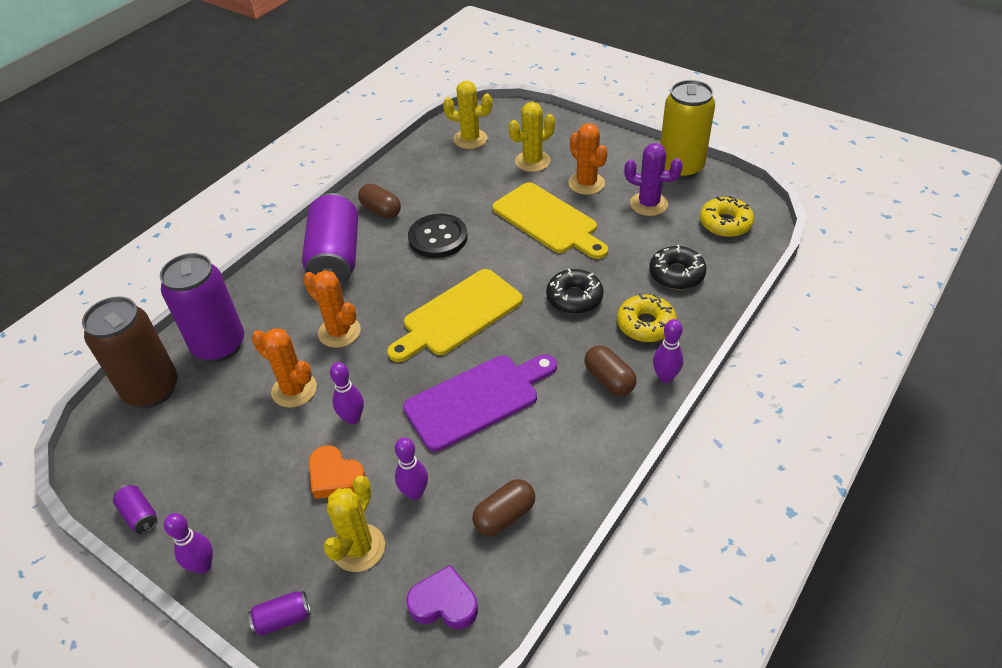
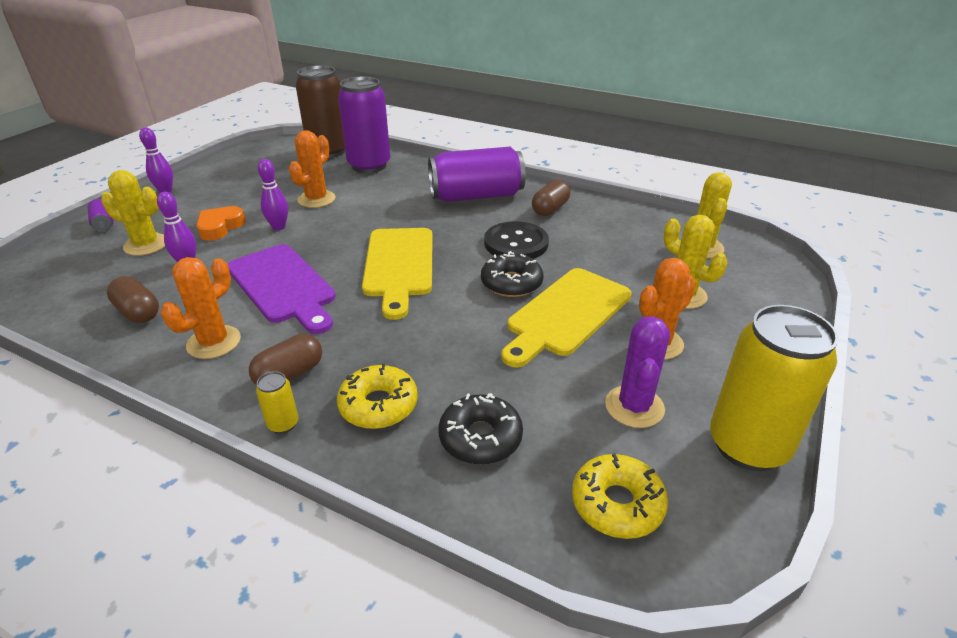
camera: 80 degrees right, 10 degrees down
purple can [113,484,158,534] -> none
orange cactus [303,270,361,348] -> orange cactus moved to [161,257,241,359]
yellow cutting board [387,269,523,362] -> yellow cutting board turned 135 degrees counterclockwise [362,228,433,320]
purple heart [406,565,478,629] -> none
black donut [546,269,604,314] -> black donut moved to [481,251,543,297]
purple bowling pin [653,319,683,383] -> yellow can [256,371,298,434]

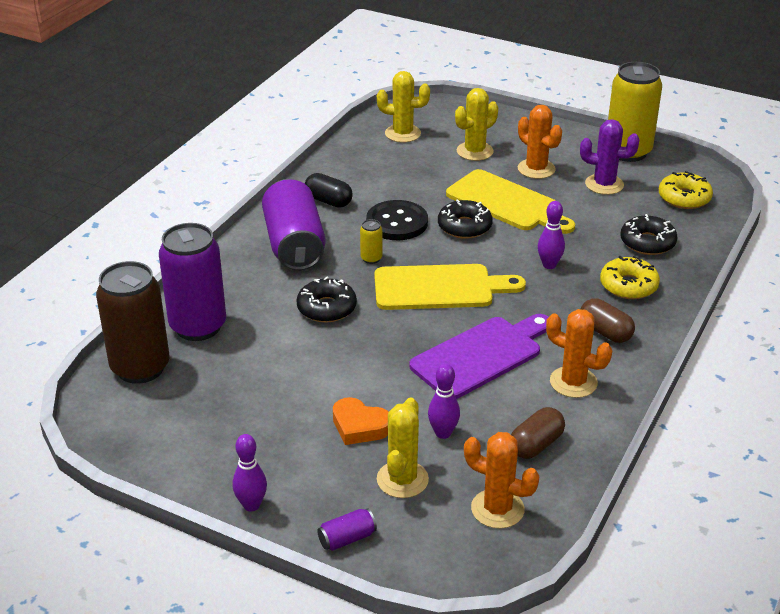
camera: 90 degrees left, 0 degrees up
yellow can [256,371,298,434] -> yellow can moved to [360,219,382,264]
purple bowling pin [258,159,288,230] -> purple bowling pin moved to [538,201,565,269]
orange cactus [289,130,335,208] -> orange cactus moved to [464,432,539,529]
brown capsule [532,180,570,216] -> black capsule [305,173,353,208]
none -> black donut [297,277,357,322]

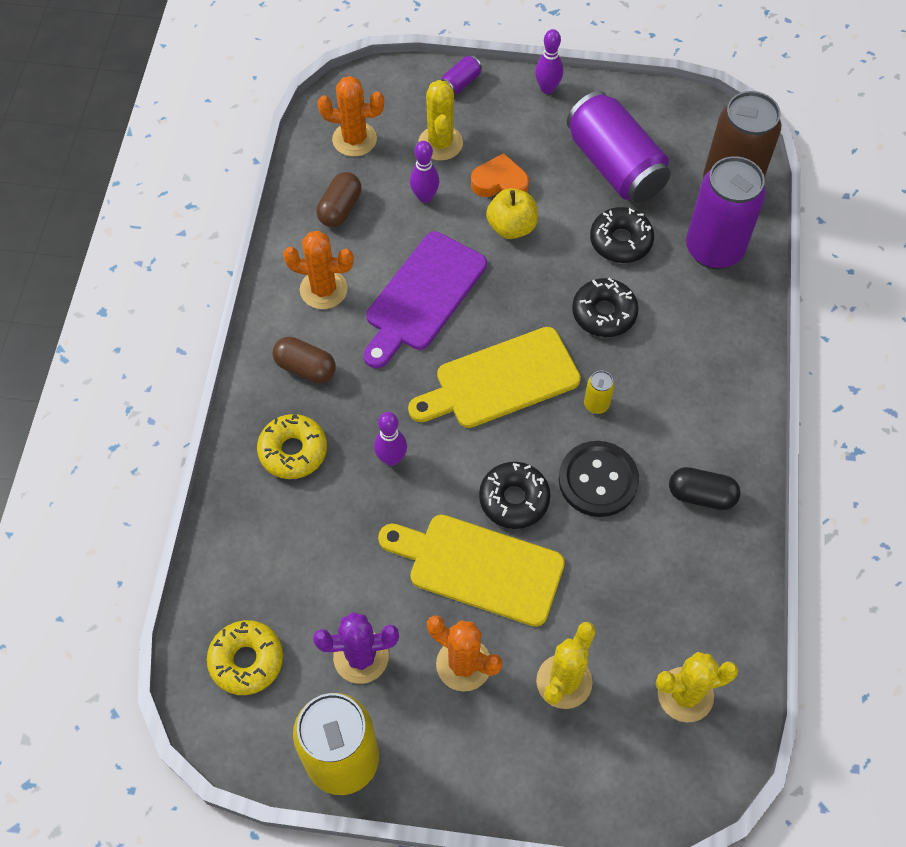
camera: 160 degrees right, 25 degrees up
purple can [262,179,326,271] -> purple can moved to [567,91,671,203]
black donut [621,214,677,255] -> black donut moved to [590,207,654,263]
none -> yellow apple [486,188,538,239]

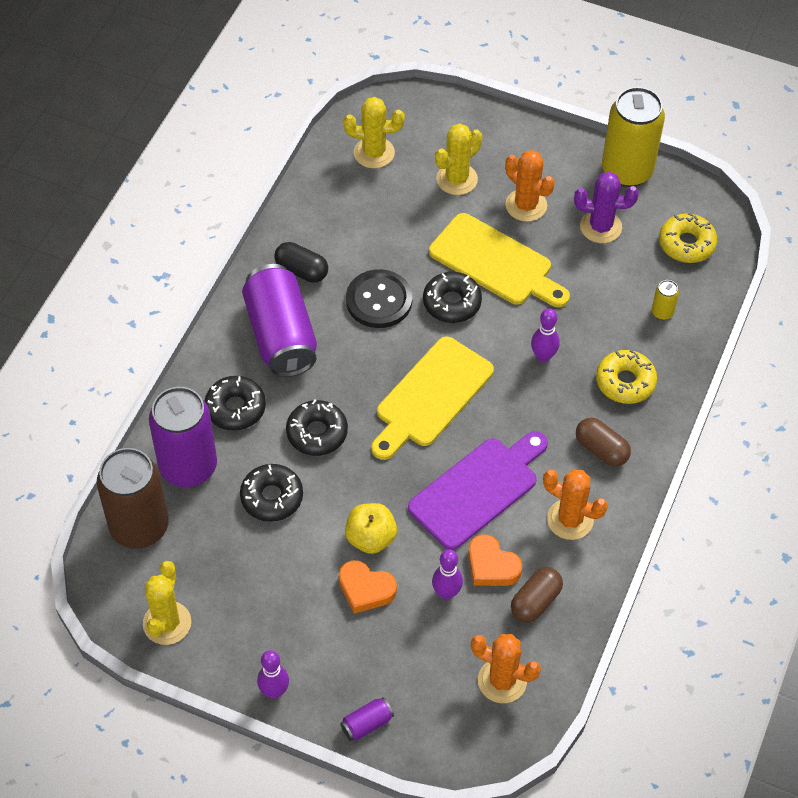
camera: 165 degrees left, 5 degrees down
yellow cutting board [408,327,581,428] -> yellow cutting board turned 135 degrees clockwise [371,337,494,460]
yellow cactus [418,80,463,160] -> yellow cactus moved to [143,561,191,645]
purple can [567,91,671,203] -> purple can moved to [242,264,317,377]
yellow can [584,371,615,414] -> yellow can moved to [652,280,679,320]
none -> black donut [205,376,266,431]
none -> orange heart [468,534,522,586]

